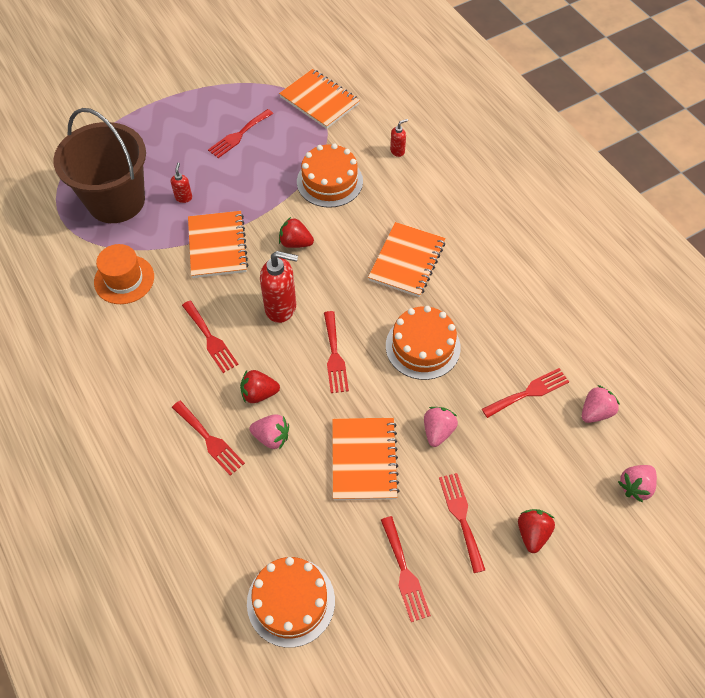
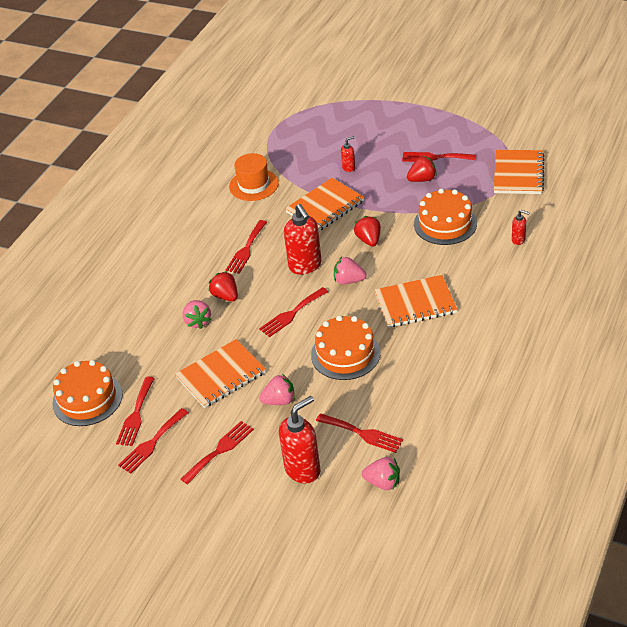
camera: 60 degrees right, 15 degrees down
brown bucket [53,108,146,223] -> none
red fork [172,401,245,476] -> red fork moved to [116,377,155,446]
red strawberry [518,509,555,553] -> red strawberry moved to [407,156,437,182]
pink strawberry [618,465,657,503] -> pink strawberry moved to [334,257,367,284]
none -> red soap dispenser [279,396,321,484]

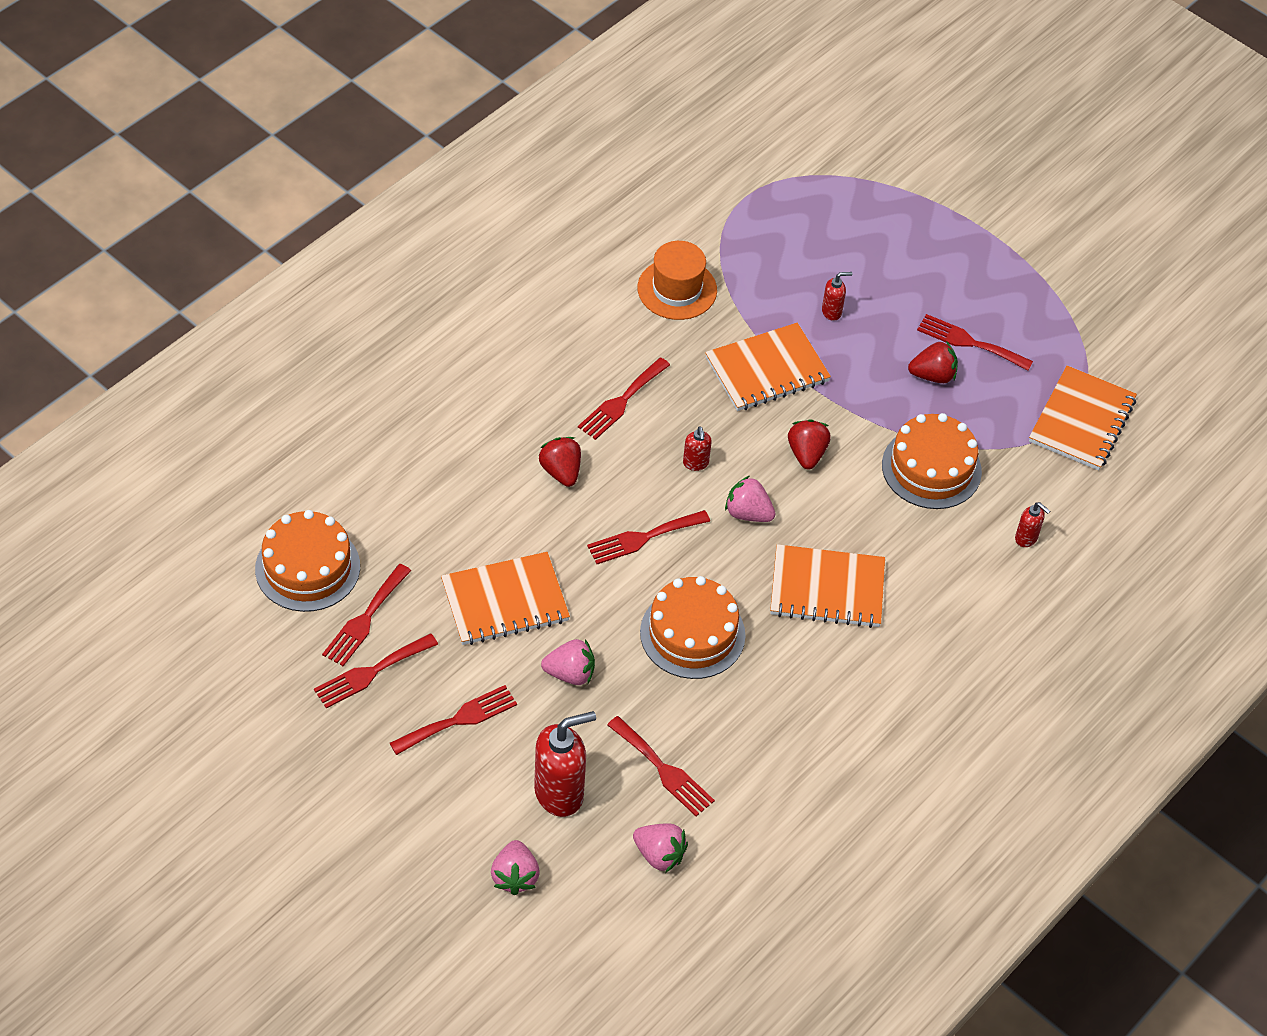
camera: 10 degrees right, 10 degrees up
pink strawberry [183,300,212,329] -> pink strawberry moved to [491,840,540,895]
red soap dispenser [284,204,322,275] -> red soap dispenser [683,426,712,471], size x0.49

